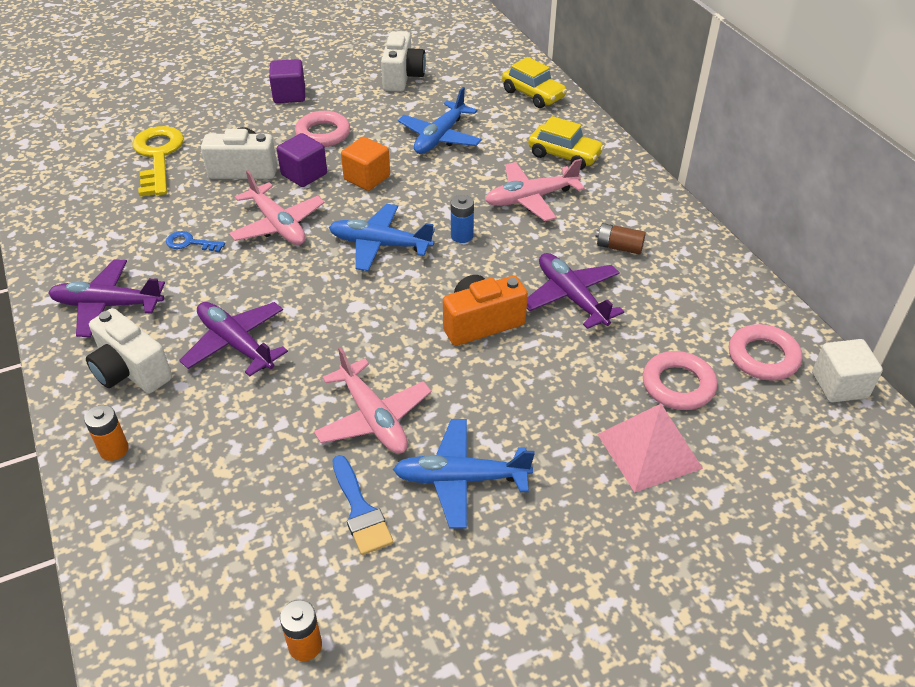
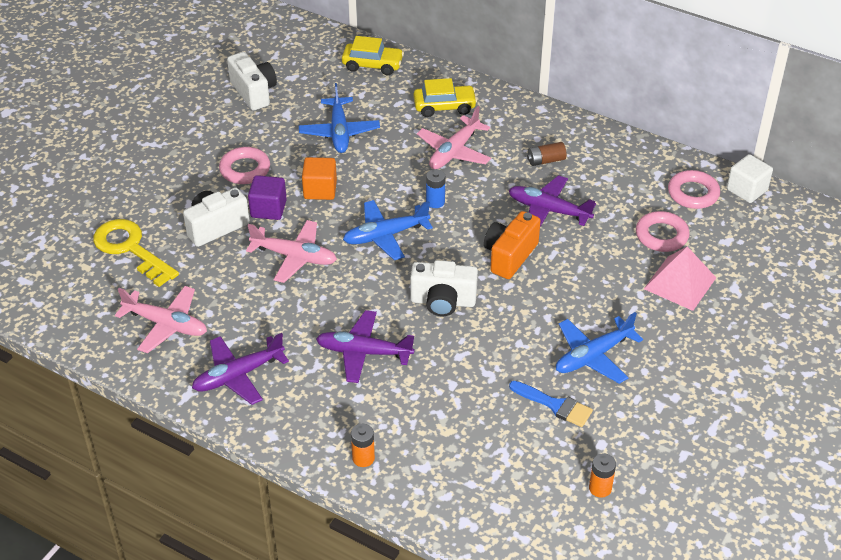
camera: 35 degrees left, 0 degrees up
white camera [86,308,172,393] -> white camera moved to [410,260,478,316]
blue key [166,231,225,252] -> none
purple cube [269,59,305,103] -> none
pink plane [314,347,431,454] -> pink plane moved to [115,286,207,353]

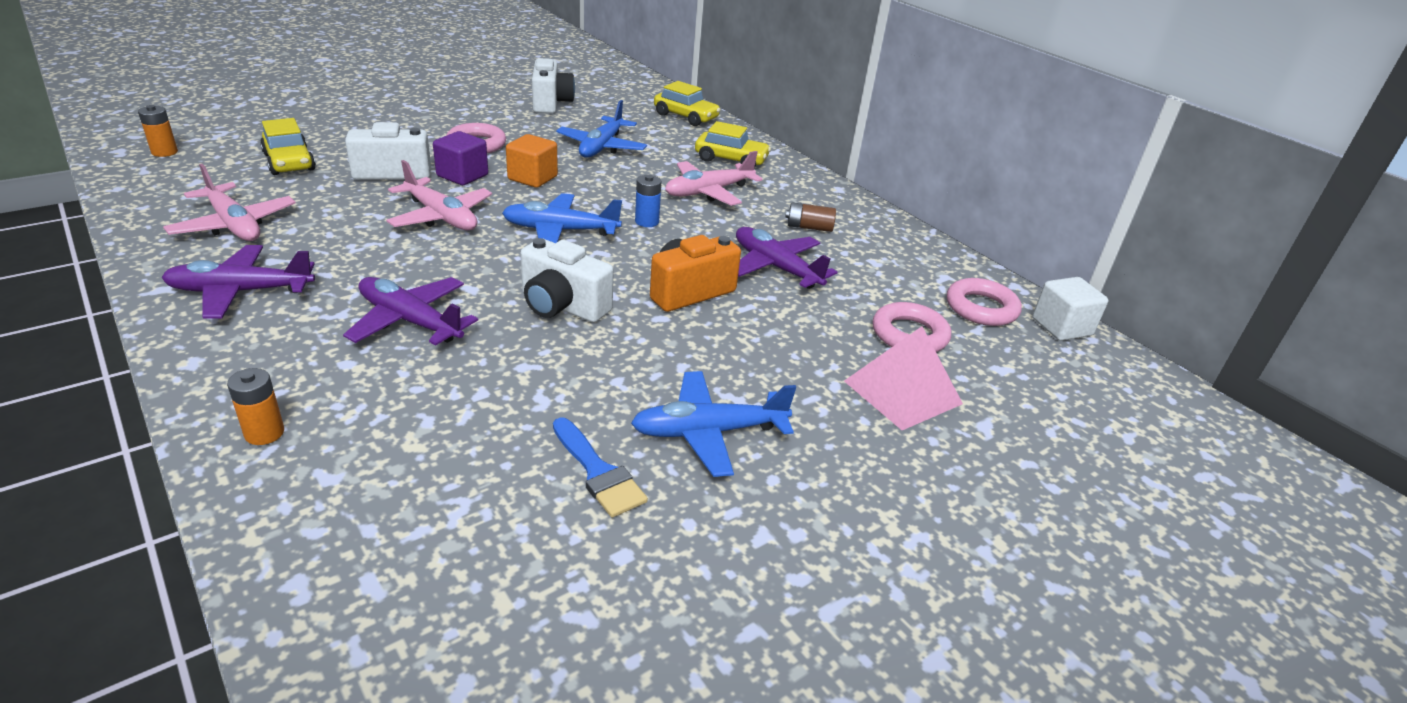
camera: 20 degrees right, 10 degrees down
yellow key [93,219,179,287] -> yellow car [260,118,316,175]
orange battery [589,453,616,498] -> orange battery moved to [138,105,178,157]

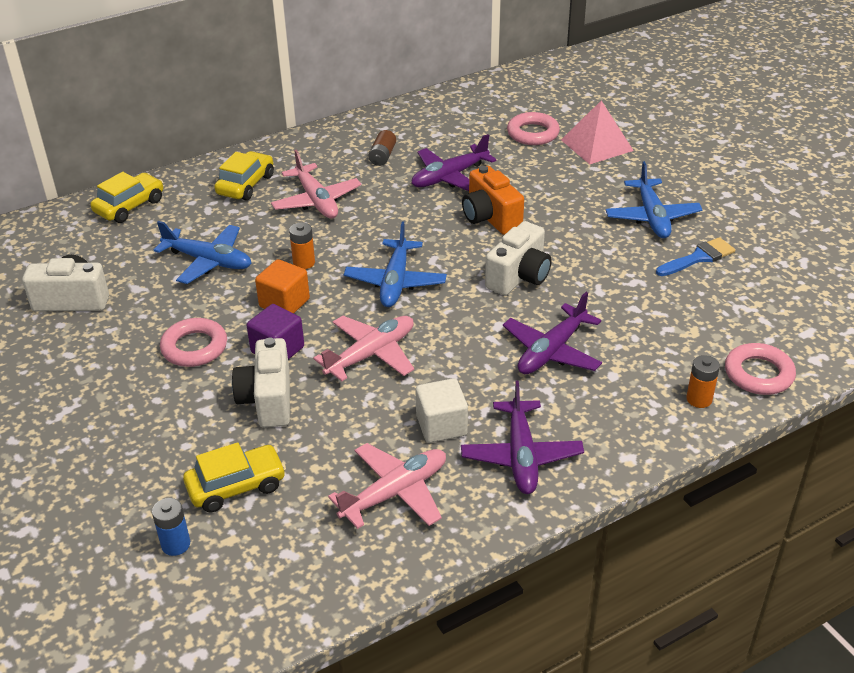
camera: 80 degrees left, 5 degrees up
orange battery [138,105,178,157] -> orange battery moved to [289,223,315,269]
blue battery [635,175,662,227] -> blue battery moved to [152,498,190,556]
pink ring [947,278,1022,326] -> pink ring moved to [725,343,796,395]
white cube [1033,277,1108,341] -> white cube moved to [415,378,468,443]

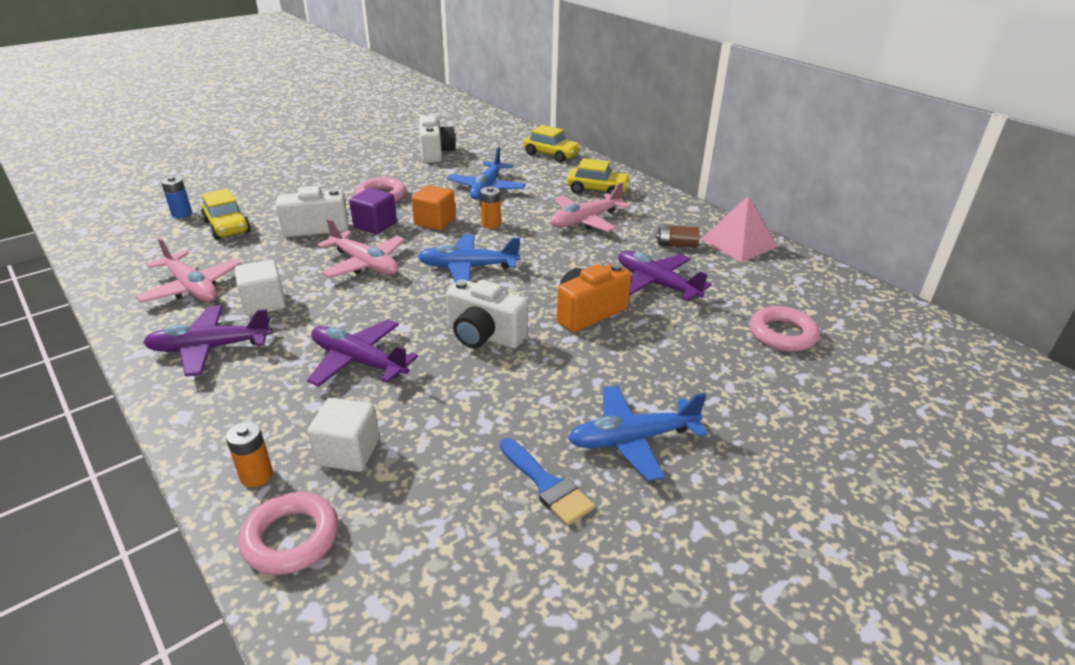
camera: 80 degrees right, 5 degrees down
pink pyramid [561,101,634,164] -> pink pyramid moved to [700,195,778,262]
none -> white cube [308,398,379,472]

